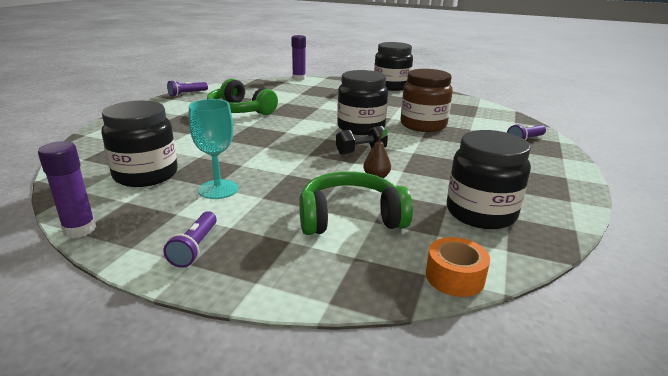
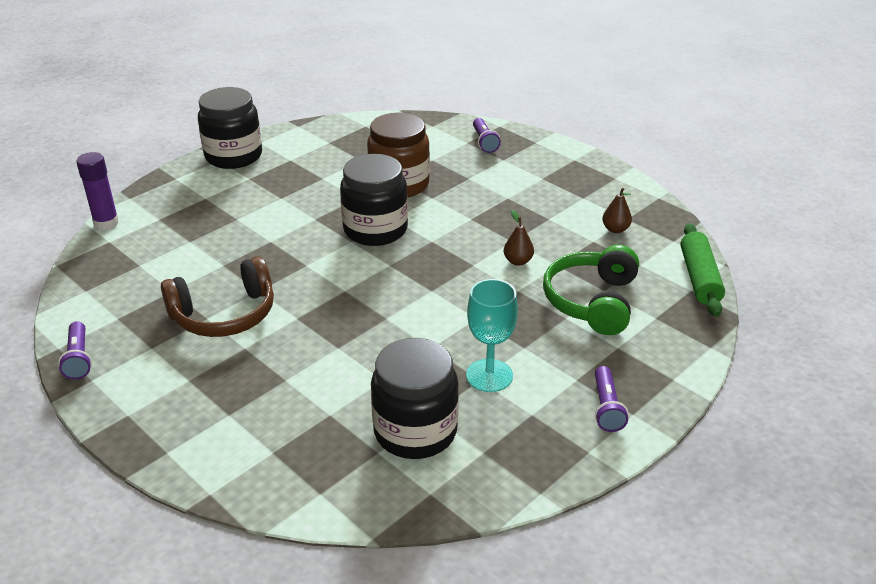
camera: 65 degrees left, 10 degrees up
purple glue stick [38,141,96,238] -> none
purple flashlight [163,211,217,268] -> purple flashlight turned 60 degrees clockwise [595,366,628,432]
green headphones [207,79,278,115] -> brown headphones [161,256,274,337]
black dumbbell [336,126,388,155] -> none
orange tape [426,237,490,297] -> green rolling pin [680,223,725,317]
black jar [447,130,531,229] -> brown pear [602,188,632,233]

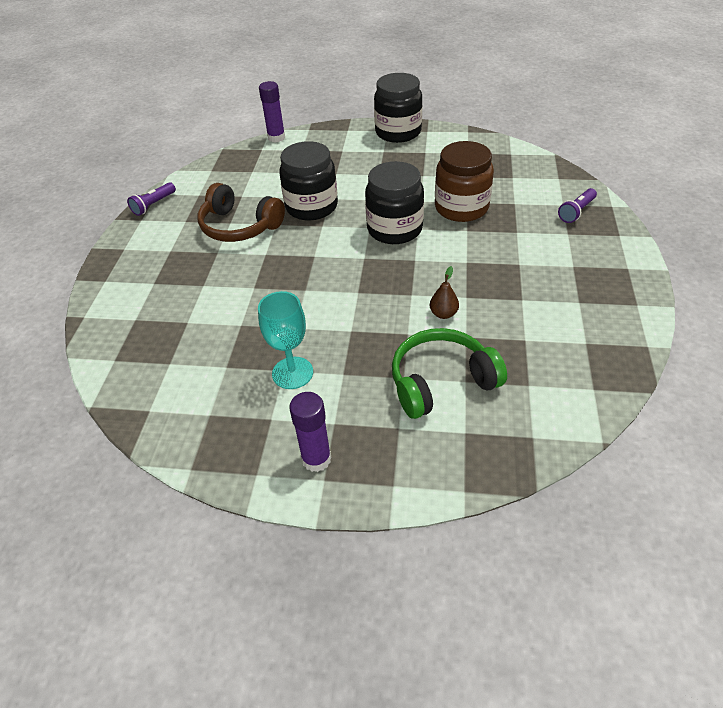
camera: 55 degrees right, 10 degrees up
black jar [371,338,459,459] -> black jar moved to [279,141,338,221]
purple flashlight [595,366,628,432] -> purple glue stick [289,392,332,472]
brown pear [602,188,632,233] -> none
green rolling pin [680,223,725,317] -> none

